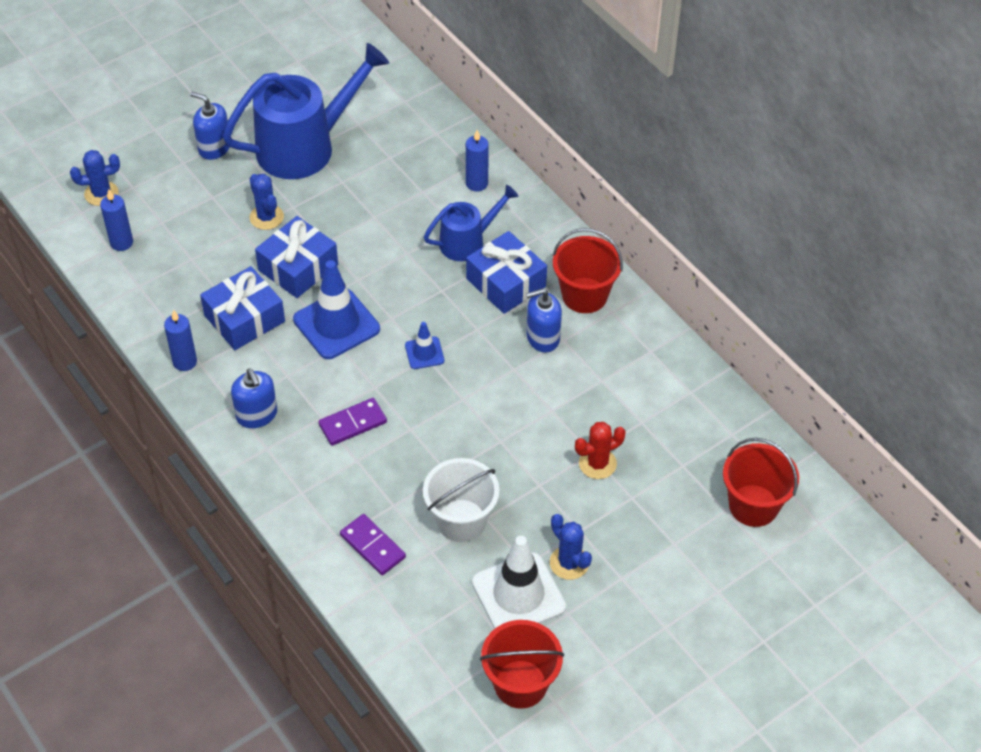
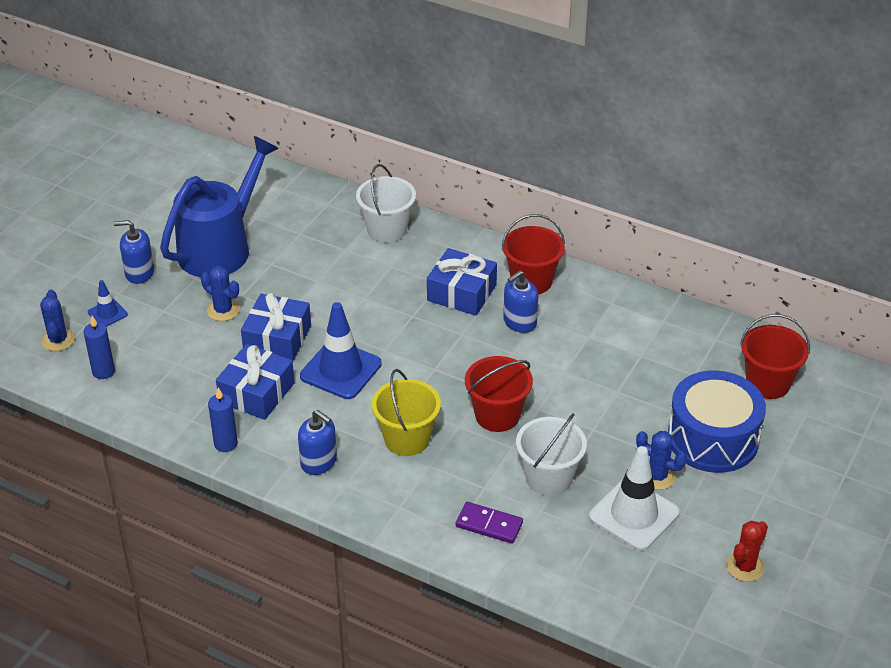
camera: 25 degrees left, 10 degrees down
blue cactus [70,150,120,206] -> blue cactus turned 60 degrees counterclockwise [40,290,75,351]
purple domino [318,398,387,446] -> yellow bucket [372,369,441,456]
blue traffic cone [405,322,444,369] -> blue traffic cone moved to [88,280,128,327]
blue watering can [424,185,518,261] -> none
blue candle [466,130,489,191] -> white bucket [356,164,416,243]
red bucket [480,620,564,709] -> red bucket moved to [465,356,533,432]
red cactus [575,422,626,479] -> red cactus moved to [726,521,768,582]
none -> blue drum [668,370,766,473]

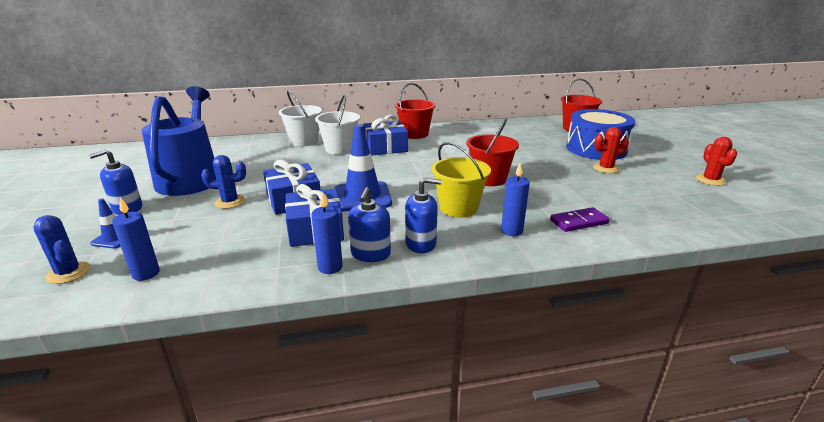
camera: 40 degrees left, 15 degrees down
blue soap dispenser [503,270,538,333] -> blue soap dispenser moved to [348,187,391,262]
white bucket [516,413,587,496] -> white bucket moved to [315,95,360,155]
white traffic cone [589,446,680,551] -> none
blue cactus [636,431,687,490] -> red cactus [593,127,629,173]
none -> blue candle [501,163,530,236]

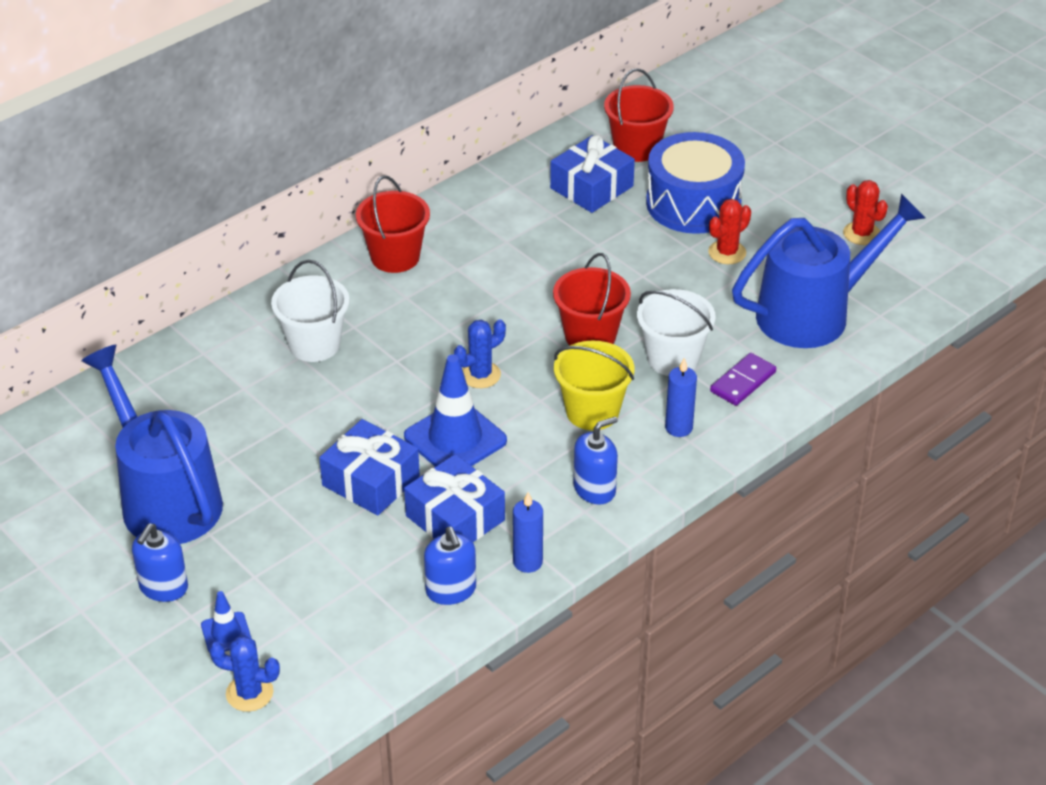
camera: 30 degrees left, 15 degrees up
blue candle [112,197,160,281] -> none
blue cactus [201,155,246,209] -> blue cactus moved to [454,319,506,388]
white bucket [279,90,322,146] -> white bucket moved to [637,289,716,376]
blue soap dispenser [348,187,391,262] -> blue soap dispenser moved to [424,527,476,605]
blue gift [363,115,408,156] -> blue gift moved to [550,135,635,213]
none -> blue watering can [732,194,925,348]

